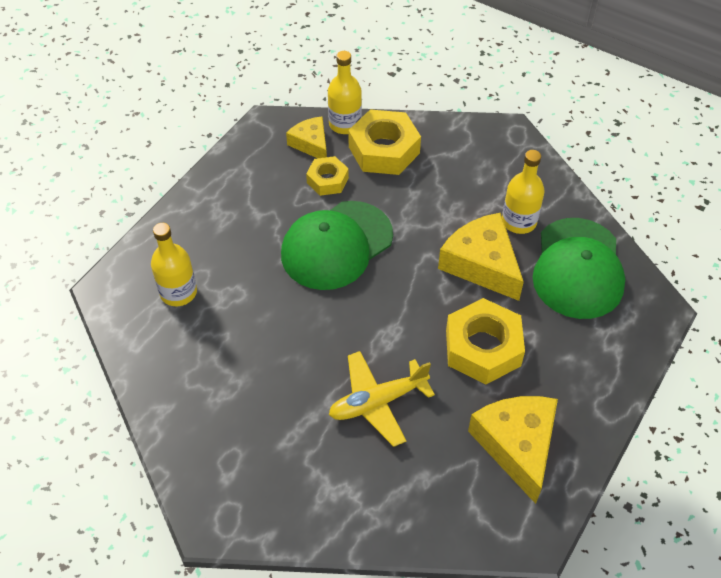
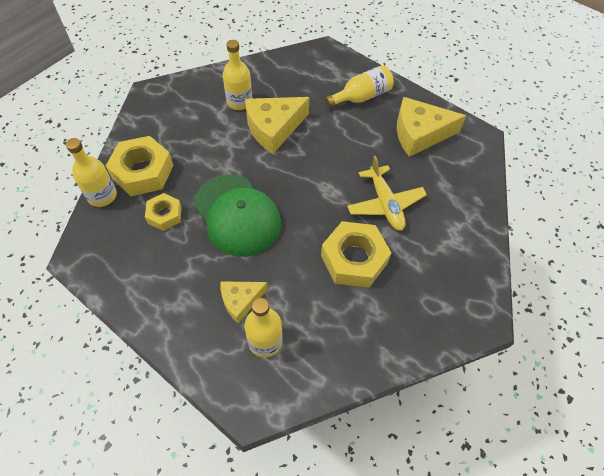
camera: 85 degrees left, 5 degrees up
yellow cheese [286,116,327,158] -> yellow cheese moved to [220,281,268,323]
yellow nut [446,298,525,384] -> yellow nut moved to [321,221,392,288]
green cap [533,218,625,319] -> none
none -> yellow bottle [325,65,394,108]

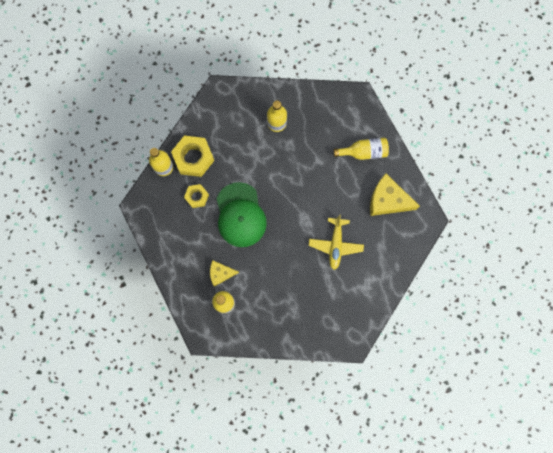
camera: 25 degrees right, 20 degrees up
yellow cheese [245,97,309,154] -> none
yellow nut [321,221,392,288] -> none

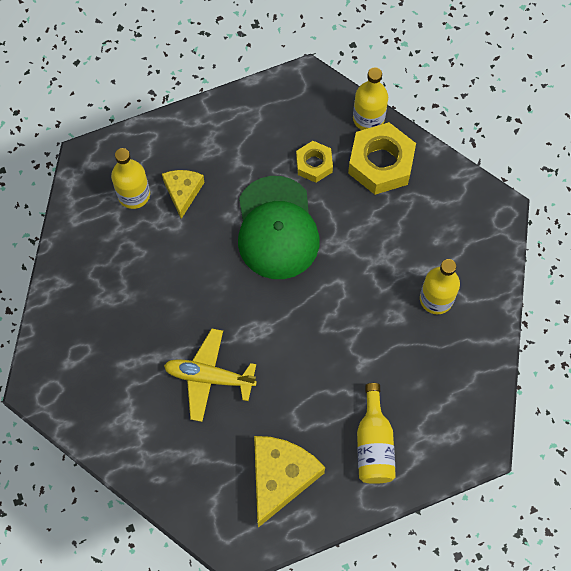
camera: 95 degrees right, 10 degrees down
green cap [216,182,267,247] -> green cap turned 90 degrees counterclockwise [238,176,319,279]

